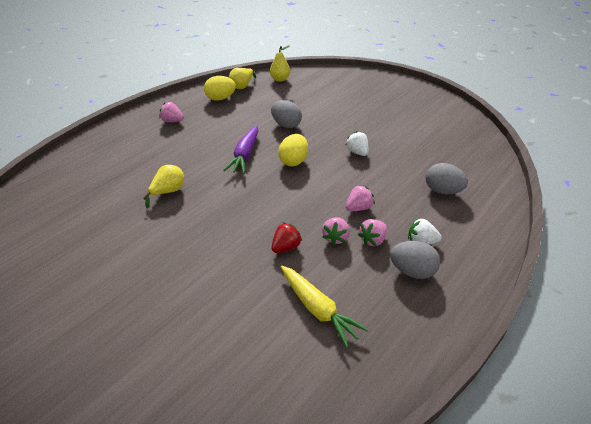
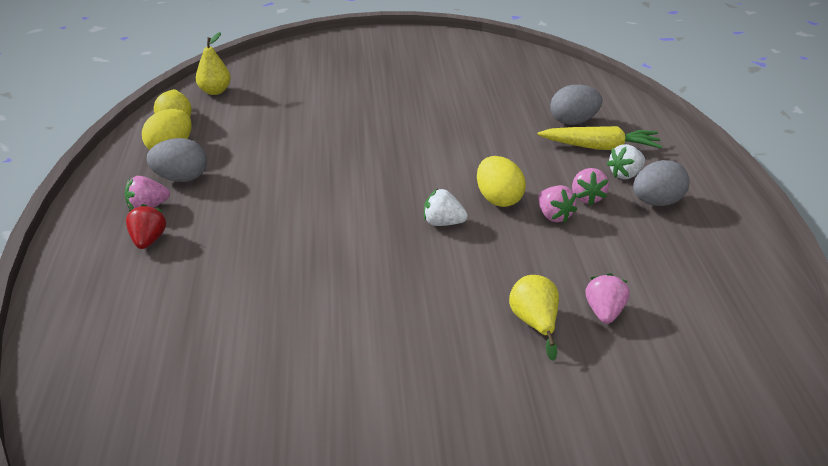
camera: 45 degrees left, 5 degrees down
yellow pear [143,165,184,209] -> yellow pear moved to [509,275,559,361]
purple carrot [223,125,258,174] -> none
grey egg [271,100,302,128] -> grey egg moved to [147,138,207,182]
red strawberry [271,222,302,253] -> red strawberry moved to [126,204,166,249]
yellow egg [278,134,308,166] -> yellow egg moved to [477,156,526,207]
yellow carrot [281,266,368,348] -> yellow carrot moved to [537,126,662,150]
white strawberry [345,131,369,156] -> white strawberry moved to [424,189,468,226]
pink strawberry [346,185,375,211] -> pink strawberry moved to [586,273,629,324]

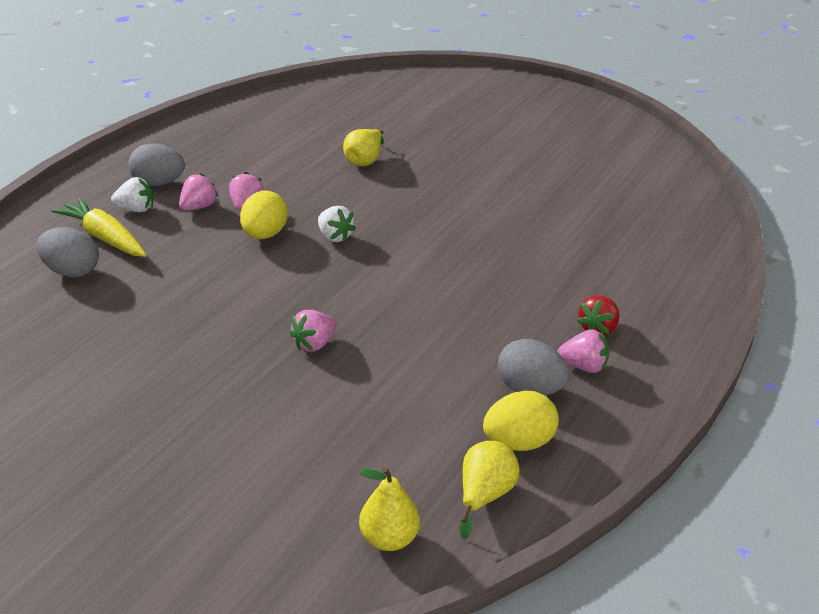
camera: 145 degrees left, 0 degrees up
pink strawberry [586,273,629,324] -> pink strawberry moved to [289,310,337,352]

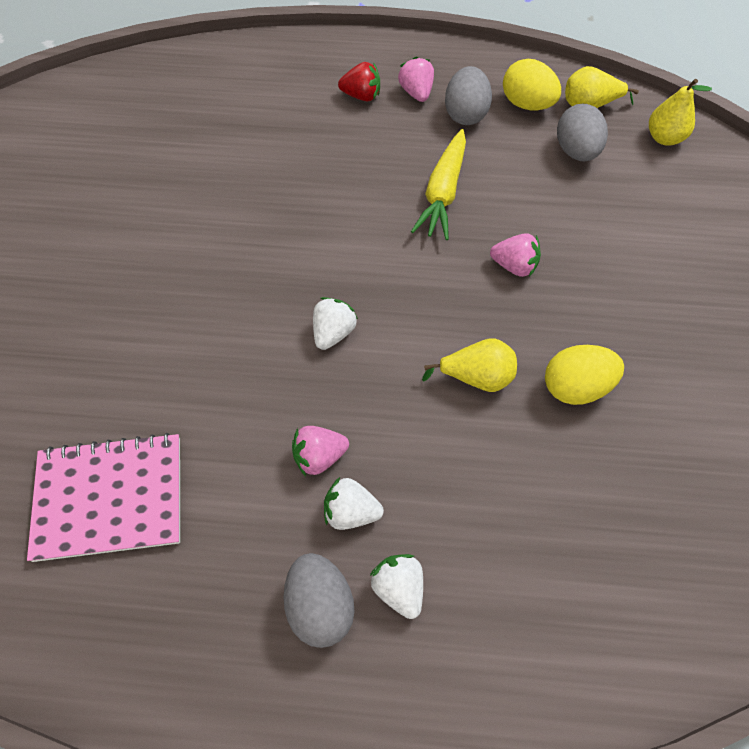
camera: 115 degrees left, 25 degrees up
grey egg [36,227,99,278] -> grey egg moved to [557,104,608,161]
yellow carrot [52,198,146,257] -> yellow carrot moved to [411,129,466,240]
pink strawberry [179,173,218,211] -> white strawberry [324,477,384,530]
yellow egg [240,191,288,239] -> yellow egg moved to [545,345,624,405]
yellow pear [343,129,384,166] -> yellow pear moved to [422,338,517,392]
none -> pink notebook [27,433,180,562]

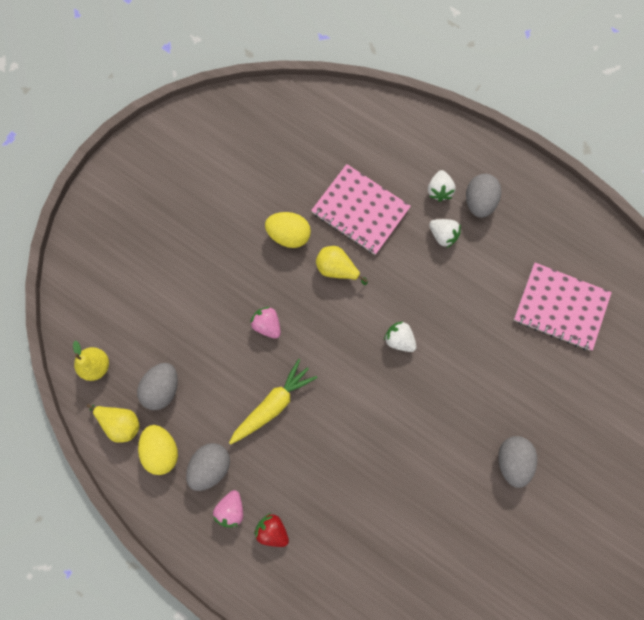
camera: 150 degrees left, 15 degrees up
pink strawberry [292,426,349,476] -> none
white strawberry [313,297,358,350] -> white strawberry turned 75 degrees clockwise [384,321,417,352]
none -> pink notebook [311,164,411,255]
none -> grey egg [498,436,537,488]

